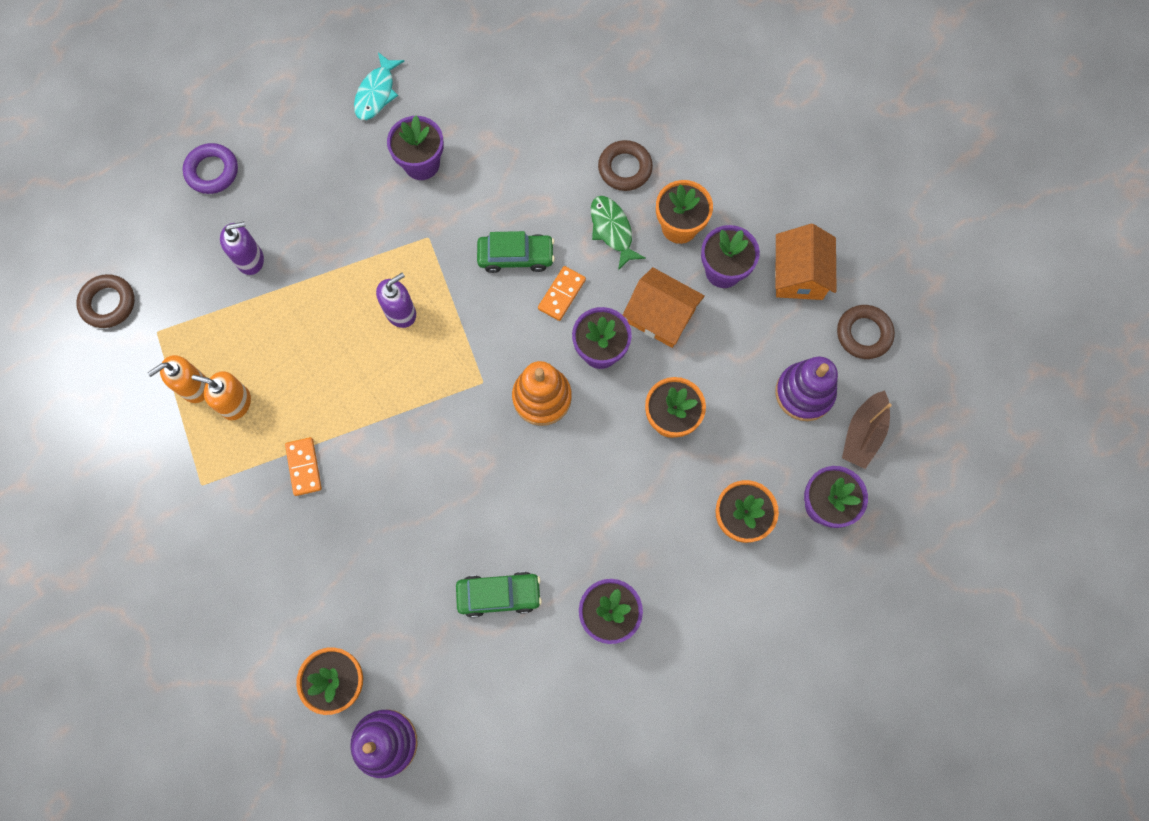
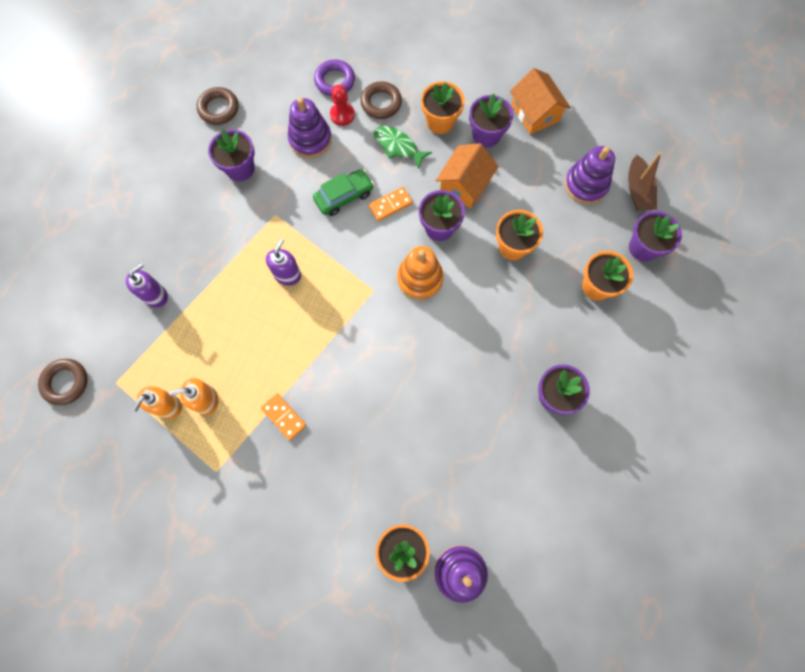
camera: 30 degrees left, 0 degrees up
purple ring [183,143,238,194] -> purple ring moved to [314,59,355,96]
turquoise fish [354,52,404,120] -> none
green car [456,572,542,618] -> none
orange domino [538,266,586,321] -> orange domino turned 60 degrees clockwise [368,187,413,221]
orange house [623,267,705,348] -> orange house turned 60 degrees counterclockwise [436,143,499,208]
brown ring [837,305,895,359] -> brown ring moved to [197,87,238,125]
none -> purple stacking toy [288,97,332,158]
none -> red pawn [330,85,355,126]

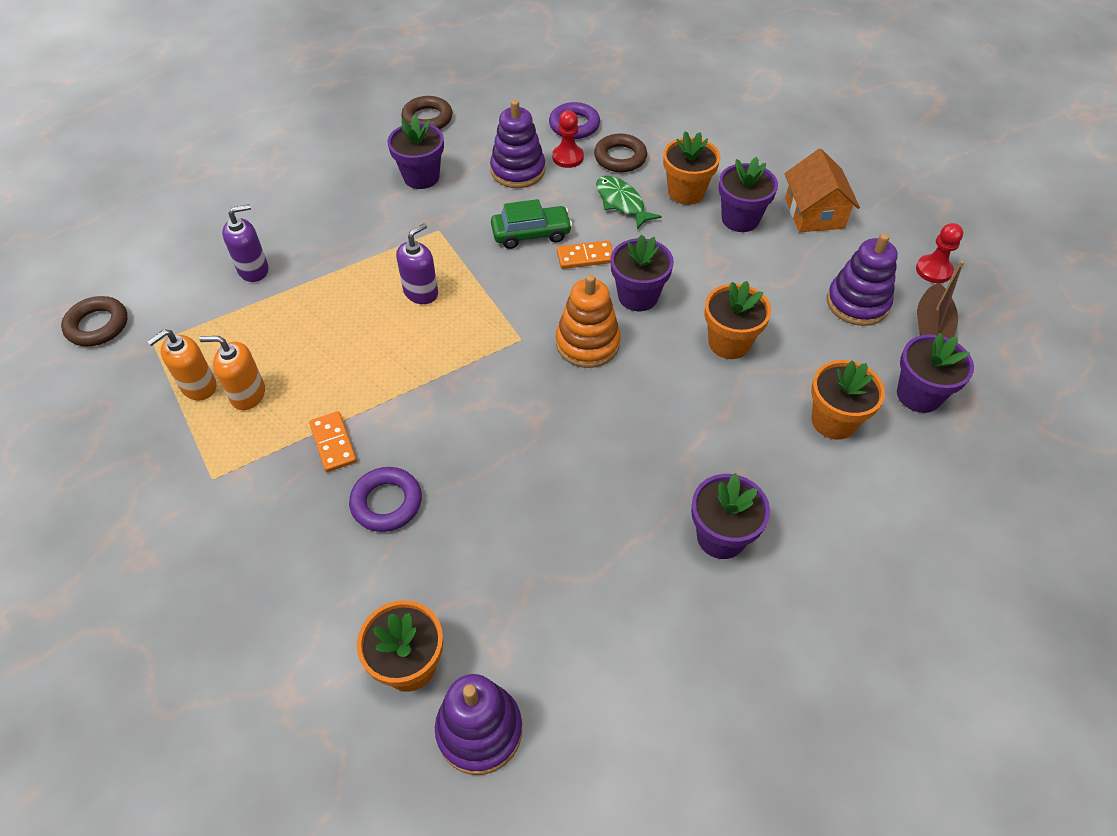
camera: 20 degrees right, 20 degrees down
orange house [436,143,499,208] -> none
none -> purple ring [349,467,422,532]
none -> red pawn [916,223,963,283]

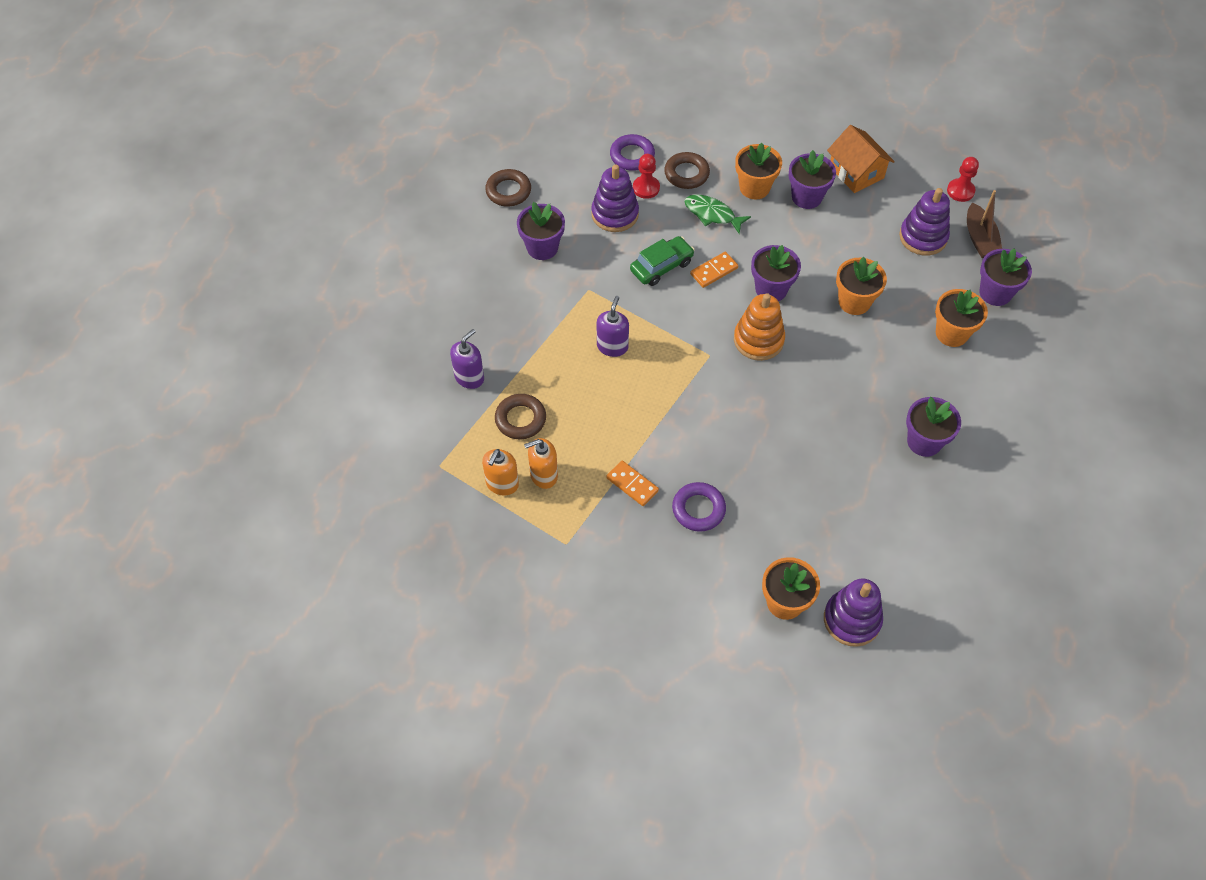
camera: 25 degrees left, 5 degrees up
brown ring [61,296,128,347] -> brown ring moved to [495,394,546,439]

